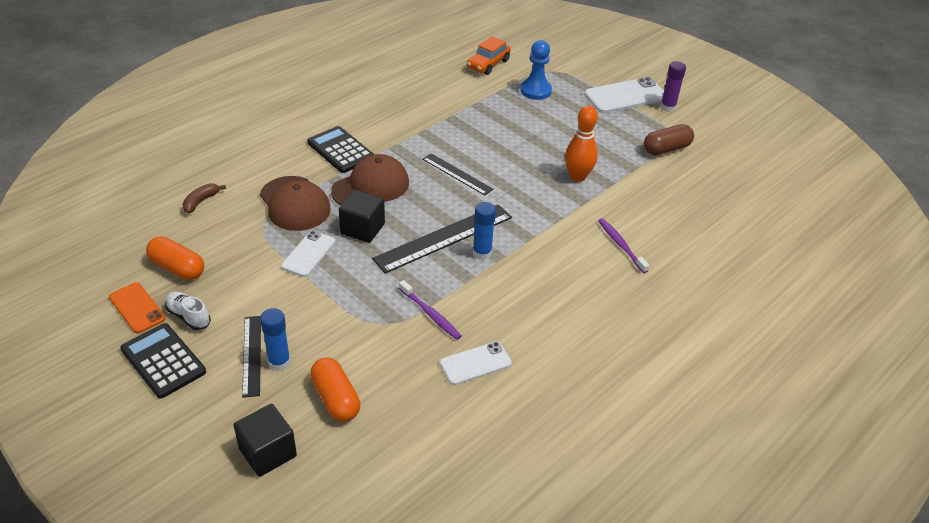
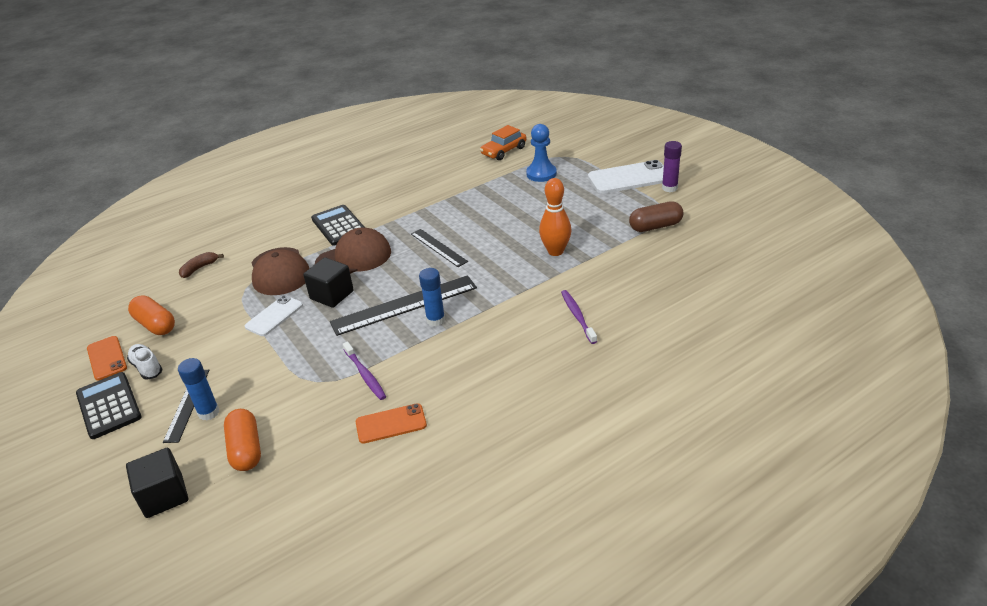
camera: 15 degrees right, 5 degrees down
white phone [440,341,512,385] -> orange phone [356,403,427,444]

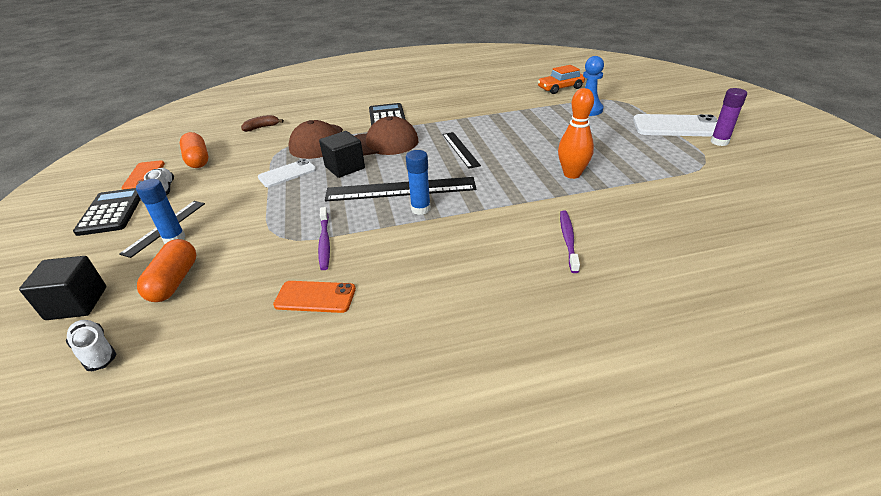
camera: 20 degrees right, 0 degrees up
brown capsule [629,201,683,232] -> none
none -> white shoe [65,320,116,371]

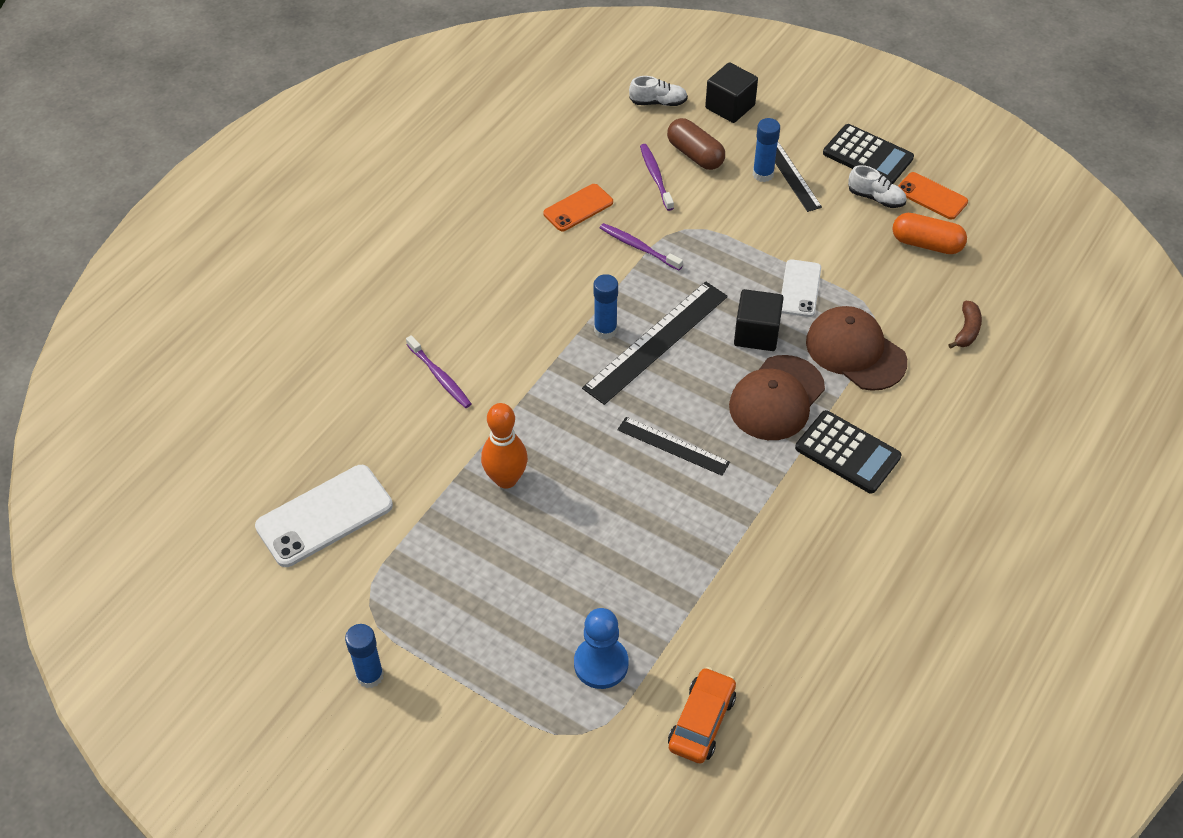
camera: 135 degrees right, 15 degrees up
orange capsule [137,239,196,302] -> brown capsule [667,118,725,170]
white phone [633,114,718,137] -> white phone moved to [255,465,393,567]
purple glue stick [710,88,747,146] -> blue glue stick [345,624,384,688]
none -> purple toothbrush [640,144,674,211]

